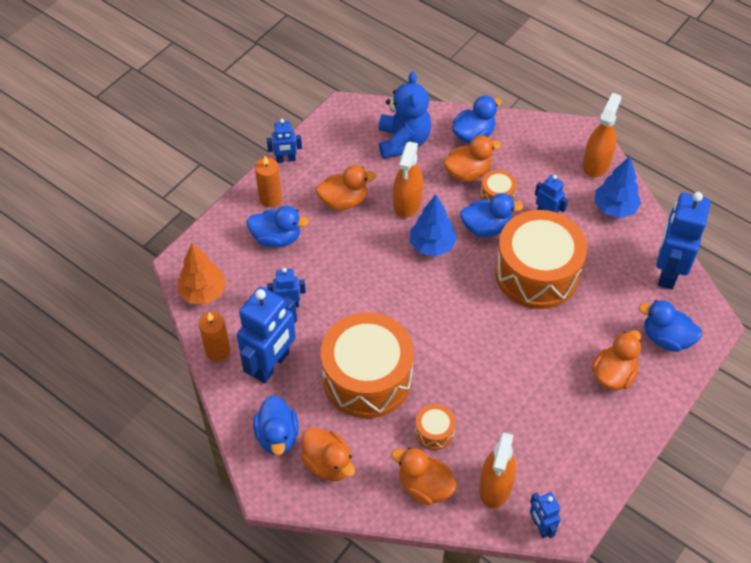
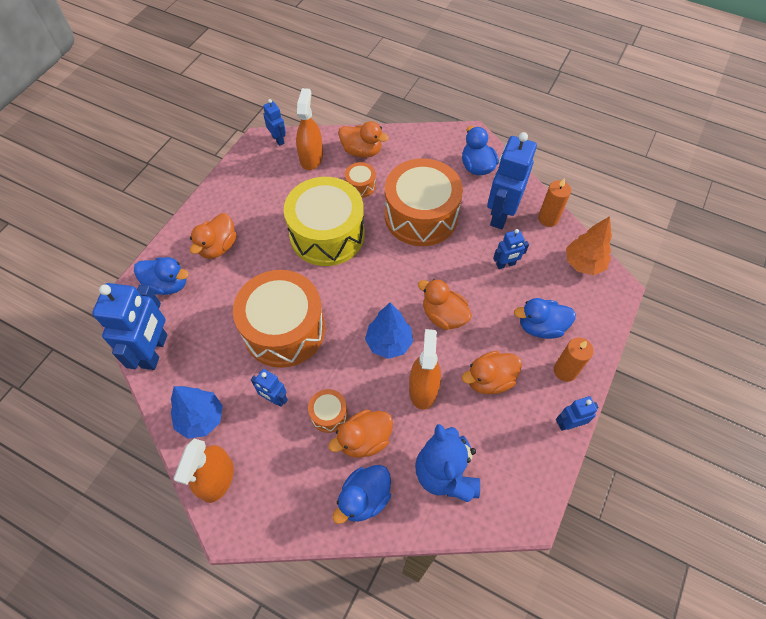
camera: 170 degrees right, 5 degrees up
orange duck [300,428,355,481] -> orange duck moved to [418,279,472,330]
blue duck [460,193,523,237] -> none
none -> yellow drum [284,177,365,266]

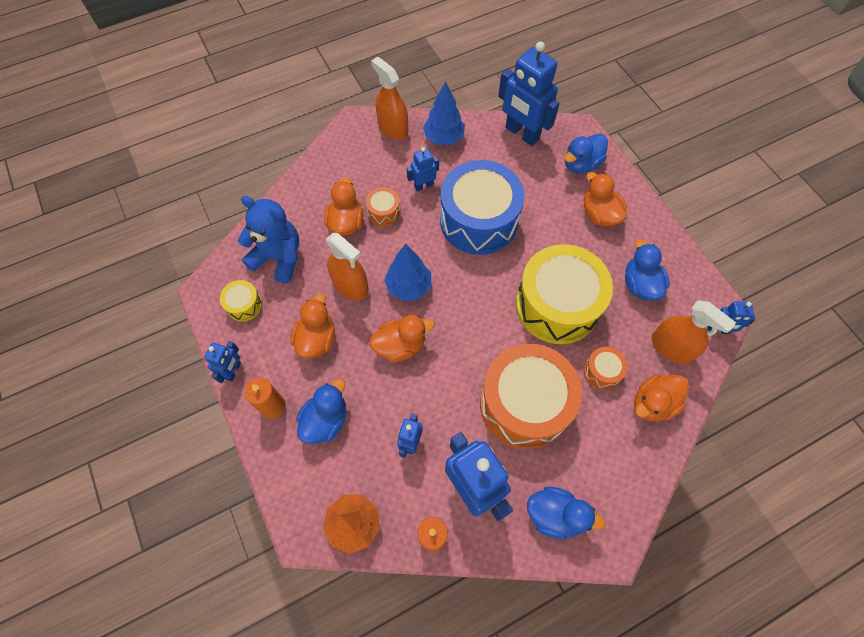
camera: 125 degrees right, 5 degrees up
orange drum [233,270,325,368] -> blue drum [440,160,525,255]
blue duck [333,465,391,524] -> blue duck moved to [625,239,670,301]
none -> yellow drum [220,280,262,321]

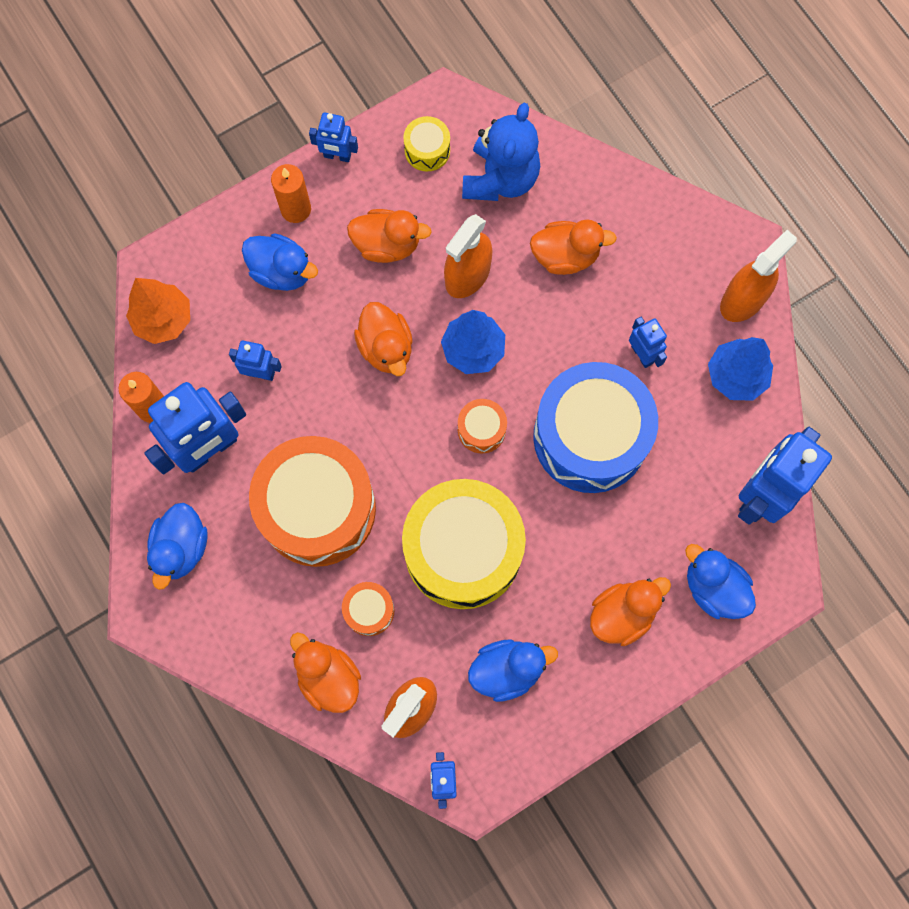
camera: 85 degrees right, 10 degrees up
orange drum [366,187,400,226] -> orange drum moved to [458,399,507,453]

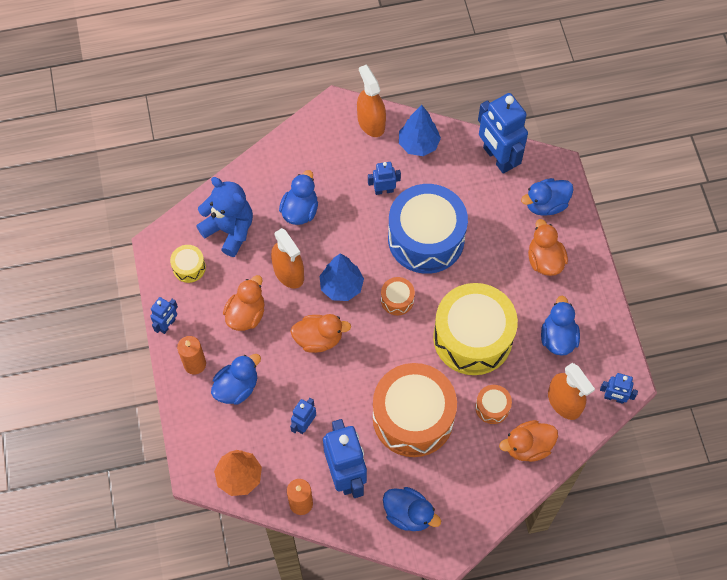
camera: 70 degrees left, 10 degrees down
orange duck [530,219,617,275] -> blue duck [279,170,318,225]

